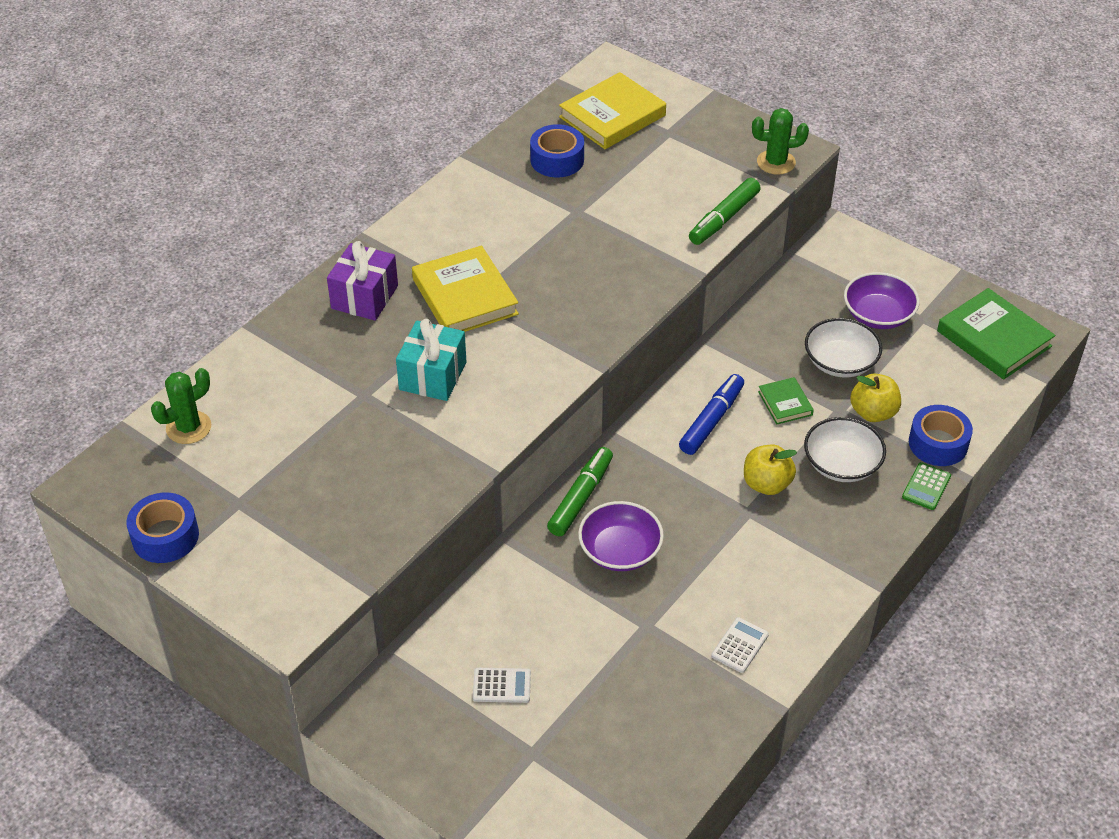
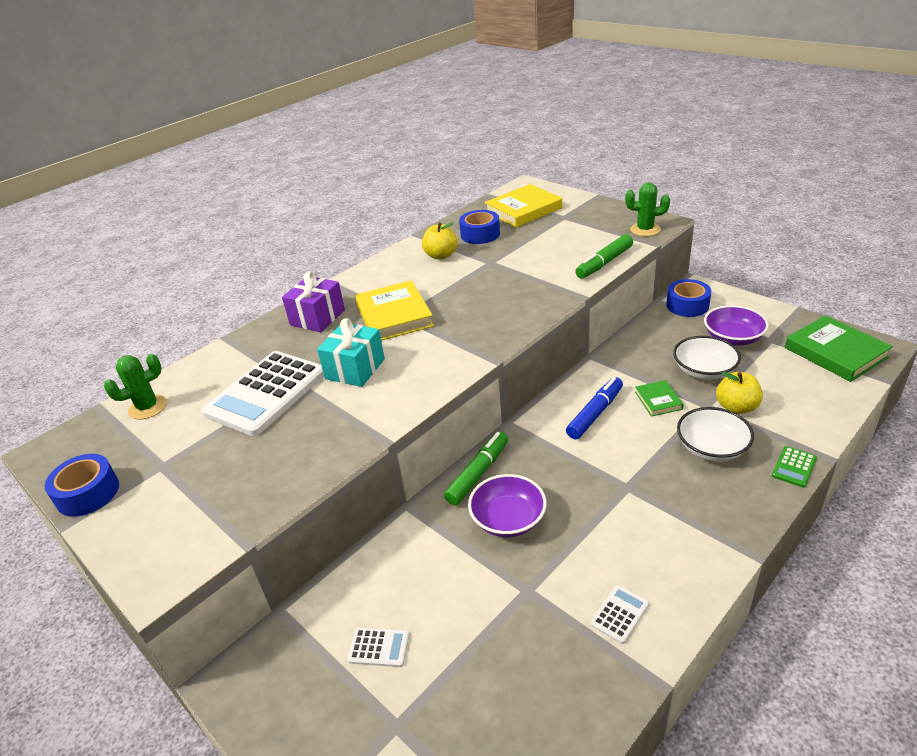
camera: 10 degrees right, 10 degrees down
yellow apple [744,445,797,495] -> yellow apple moved to [422,222,458,260]
blue tape [909,405,973,466] -> blue tape moved to [666,279,711,317]
none -> white calculator [202,351,324,436]

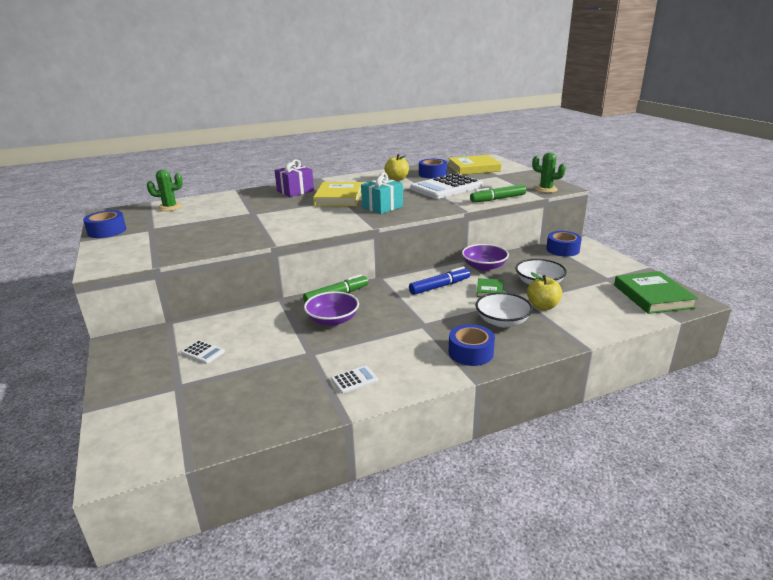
camera: 20 degrees right, 10 degrees down
white calculator [202,351,324,436] -> white calculator moved to [411,173,483,199]
turquoise gift [317,318,385,387] -> turquoise gift moved to [361,172,403,214]
purple bowl [704,305,769,345] -> purple bowl moved to [462,244,509,271]
green calculator [772,446,817,488] -> none
none -> blue tape [449,324,495,366]

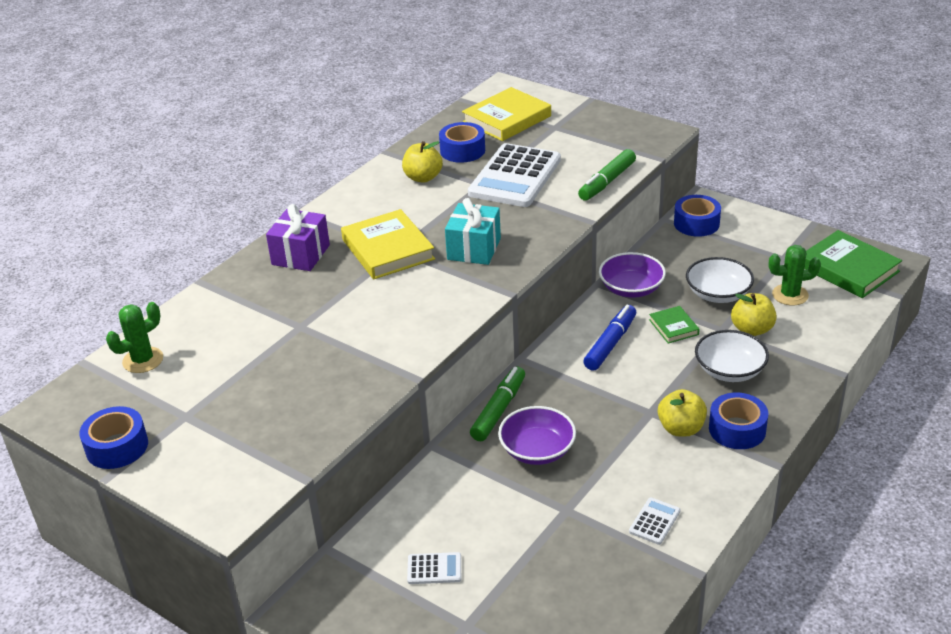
camera: 30 degrees left, 10 degrees up
green cactus [532,152,566,193] -> green cactus moved to [769,245,821,305]
none -> yellow apple [658,389,707,437]

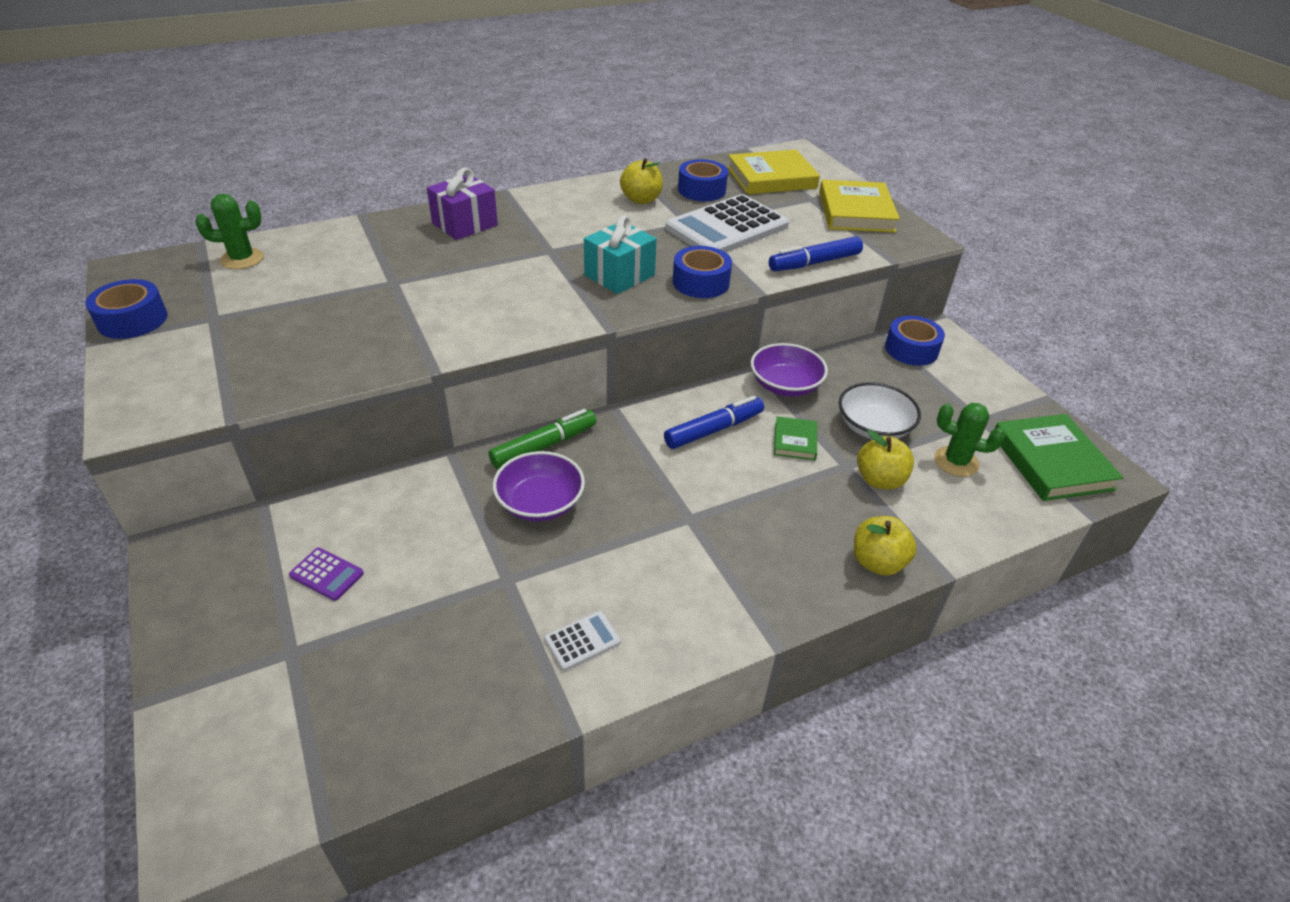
camera: 25 degrees right, 5 degrees up
yellow book [341,209,435,279] -> yellow book moved to [819,180,900,233]
white calculator [407,552,461,584] -> purple calculator [289,548,364,601]
green marker [578,149,636,201] -> blue marker [769,236,863,271]
yellow apple [658,389,707,437] -> yellow apple moved to [854,516,917,576]
white bowl [695,330,769,382] -> none
blue tape [709,393,769,449] -> blue tape moved to [673,246,732,298]

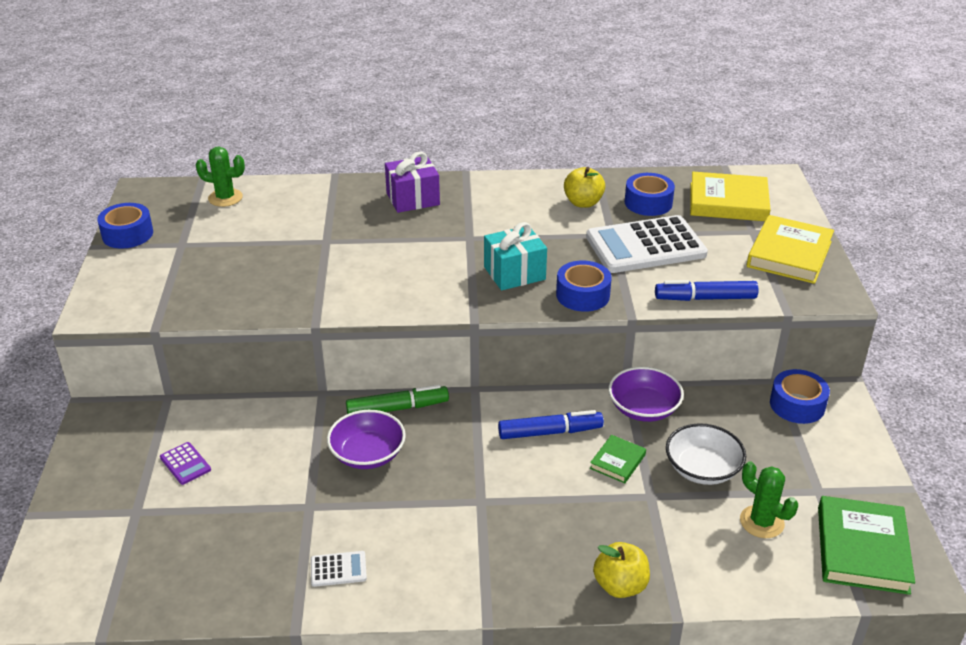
camera: 25 degrees right, 5 degrees down
yellow apple [857,430,914,490] -> none

